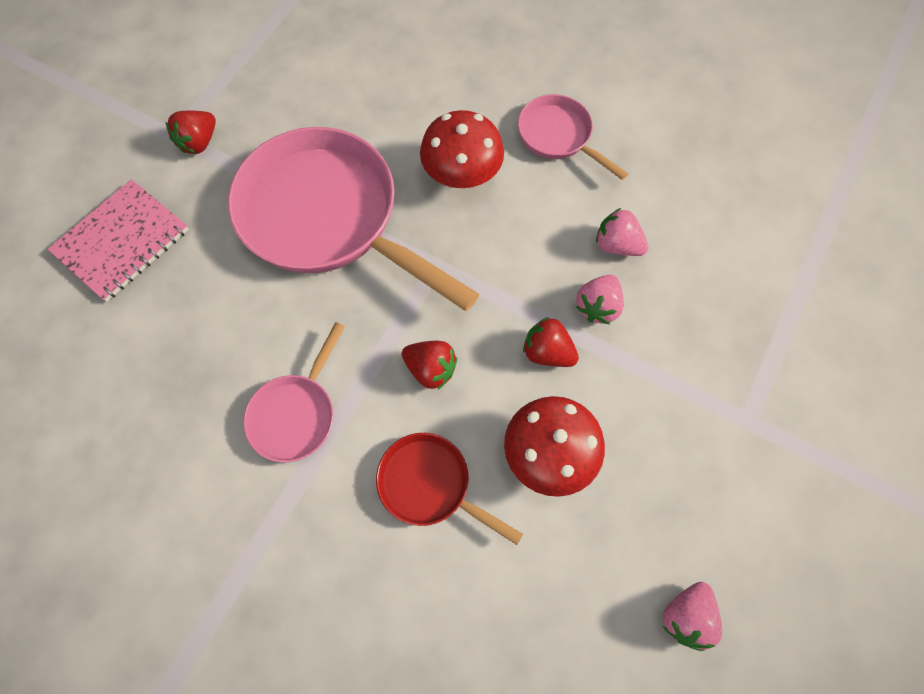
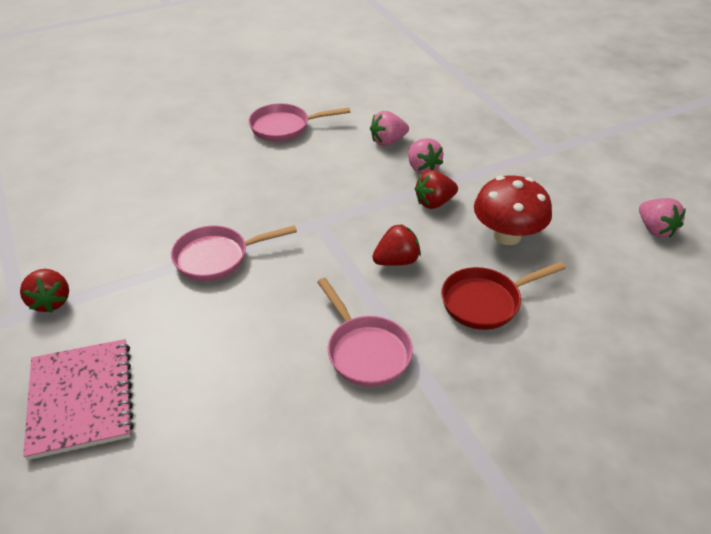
camera: 55 degrees left, 25 degrees down
pink pan [228,127,479,311] -> pink pan [171,225,297,281], size x0.48
red mushroom [420,110,504,188] -> none

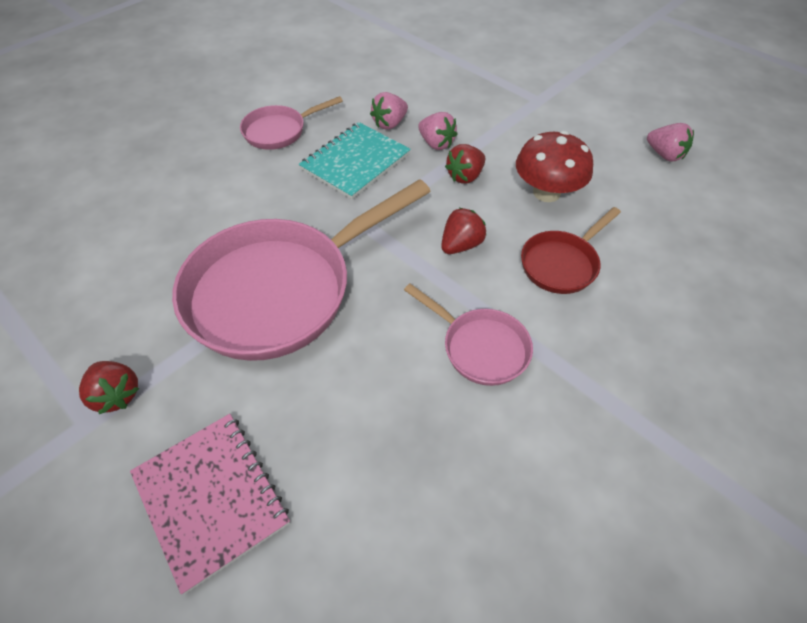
camera: 20 degrees left, 10 degrees up
pink pan [171,225,297,281] -> pink pan [172,179,431,361], size x2.06
none -> turquoise notebook [299,122,411,200]

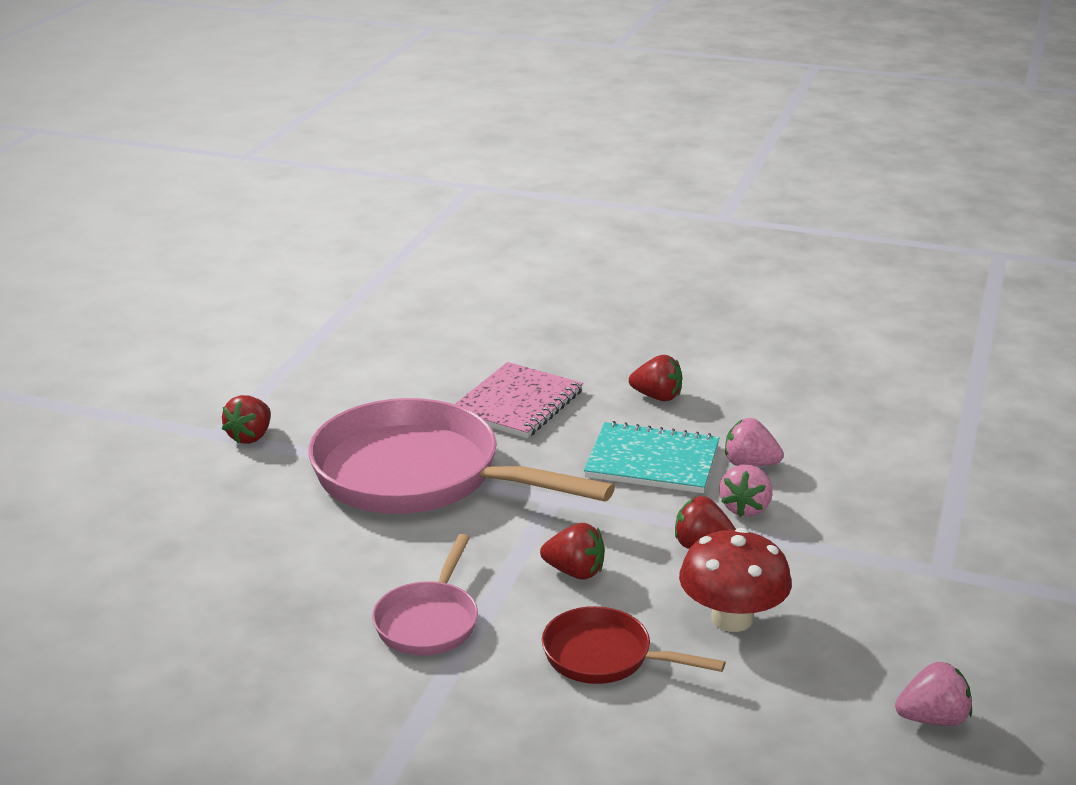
camera: 65 degrees right, 25 degrees down
pink notebook [130,414,290,594] -> pink notebook moved to [455,362,583,438]
pink pan [240,96,343,150] -> red strawberry [629,355,683,401]
pink strawberry [647,123,694,161] -> pink strawberry turned 120 degrees counterclockwise [895,662,972,726]

